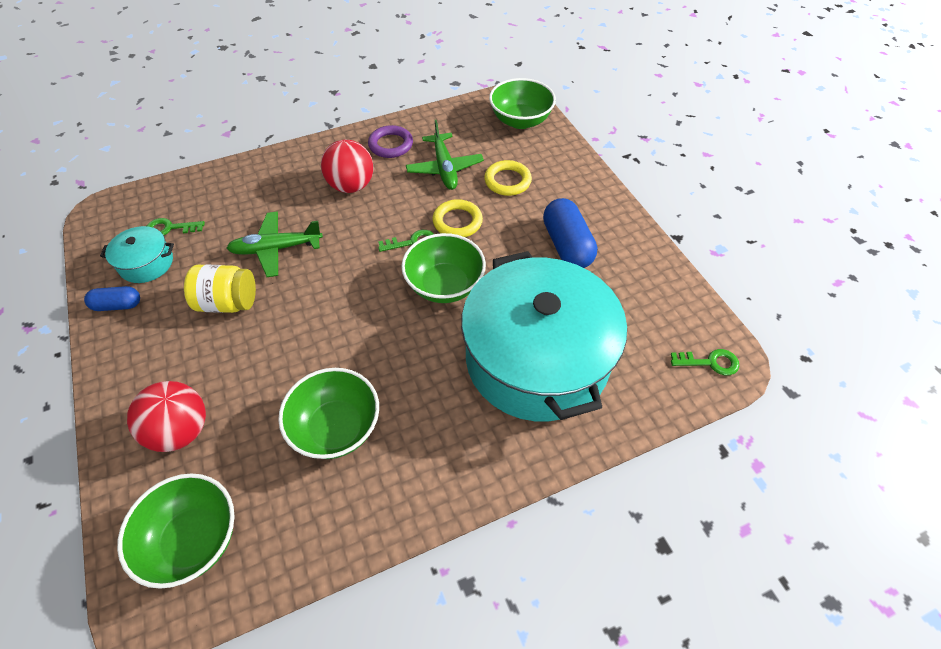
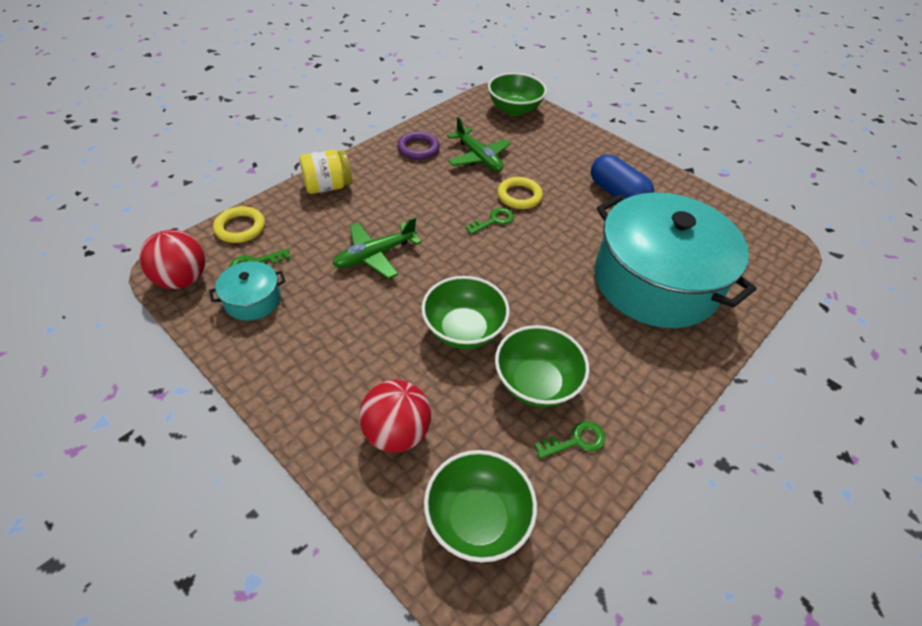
camera: 25 degrees left, 5 degrees down
blue capsule [84,286,140,311] -> none
yellow jar [184,264,256,313] -> yellow jar moved to [300,150,352,194]
red ball [321,140,373,193] -> red ball moved to [139,230,205,289]
green bowl [401,233,486,303] -> green bowl moved to [421,276,510,349]
yellow ring [484,160,532,196] -> yellow ring moved to [213,206,265,243]
green key [671,349,739,375] -> green key moved to [534,421,605,459]

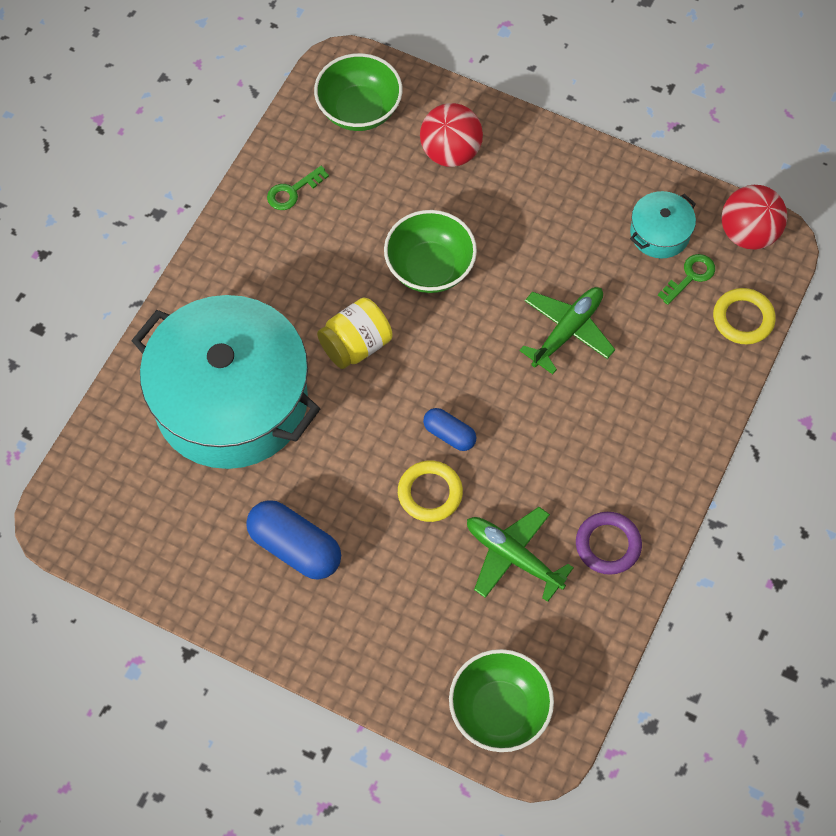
camera: 165 degrees right, 15 degrees up
yellow jar [300,150,352,194] -> yellow jar moved to [317,297,393,369]
green key [465,208,514,235] -> blue capsule [423,408,477,451]
green bowl [495,325,589,407] -> none

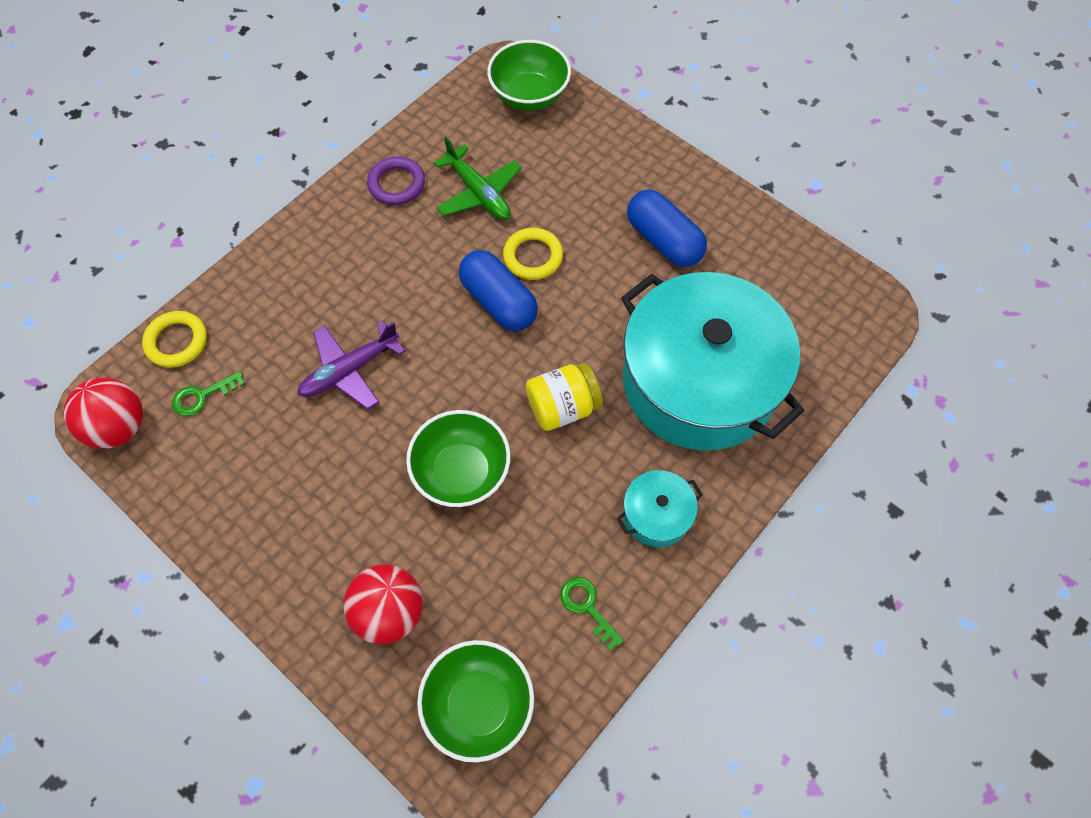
camera: 165 degrees left, 0 degrees up
green key [267,166,329,210] -> green key turned 105 degrees counterclockwise [560,577,624,651]
blue capsule [423,408,477,451] -> blue capsule [459,250,538,331], size x1.74
green plane [519,287,615,374] -> purple plane [297,321,405,410]
turquoise pot [630,191,696,258] -> turquoise pot moved to [617,470,703,547]

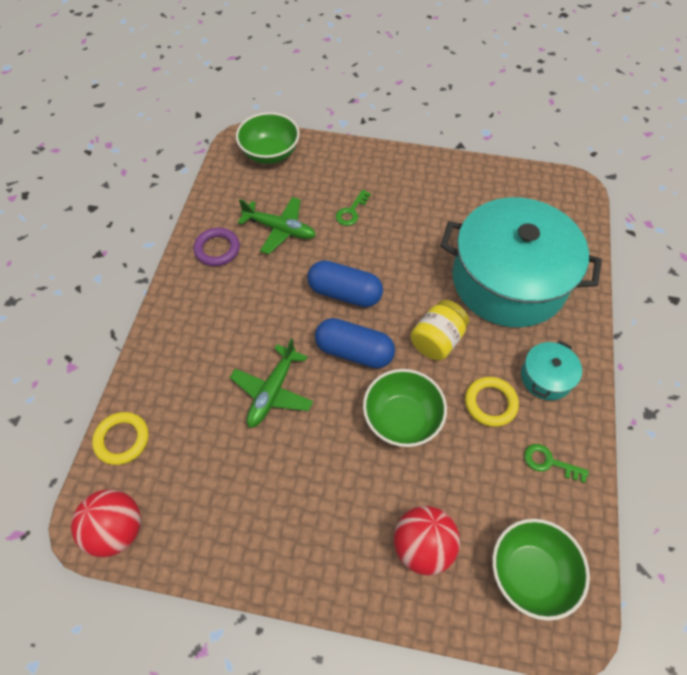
camera: 30 degrees left, 5 degrees down
green key [172,371,245,416] -> green key moved to [336,190,371,226]
purple plane [297,321,405,410] -> green plane [230,338,313,428]
yellow ring [503,228,563,280] -> yellow ring moved to [465,377,519,427]
blue capsule [627,189,707,267] -> blue capsule moved to [315,318,395,368]

